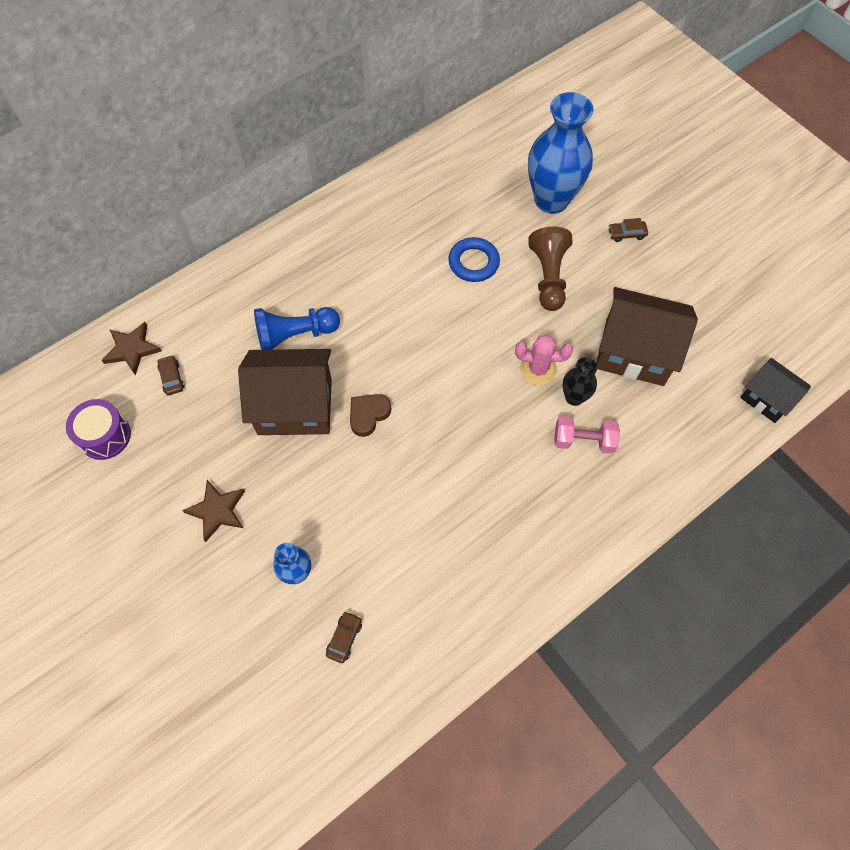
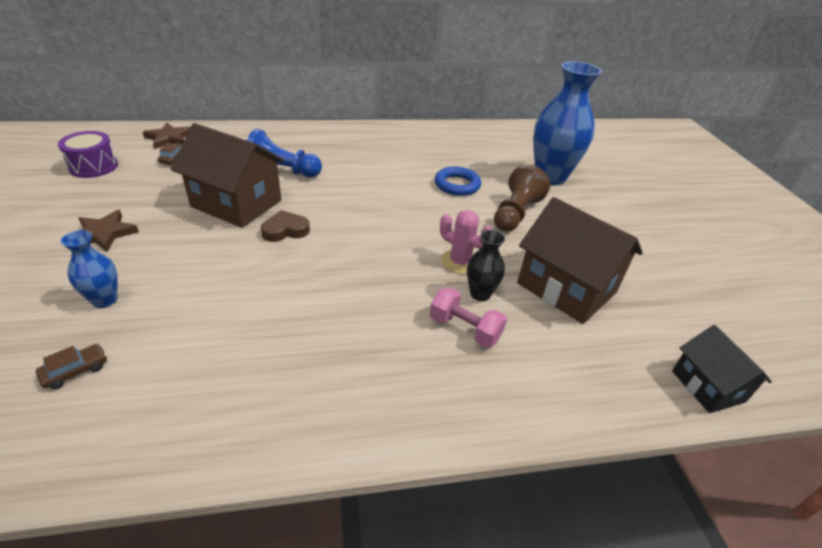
camera: 25 degrees right, 25 degrees down
brown car [608,218,648,242] -> none

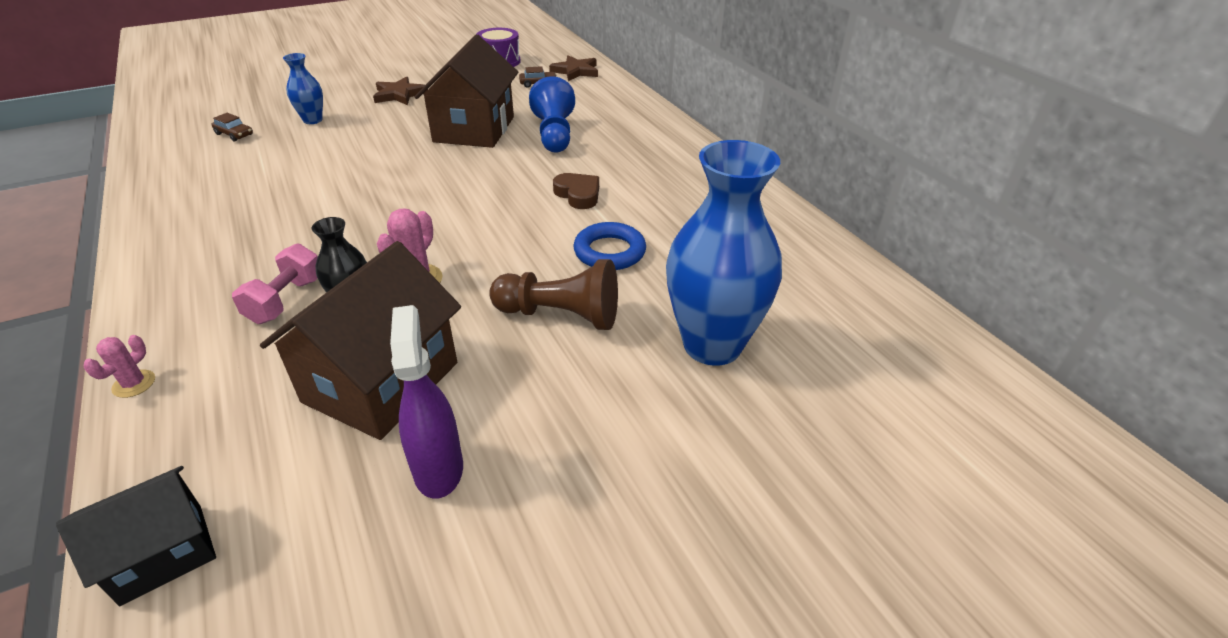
camera: 75 degrees right, 0 degrees up
brown heart [261,210,310,242] -> brown heart moved to [553,173,599,209]
none -> pink cactus [83,335,155,398]
none -> purple spray bottle [390,305,463,499]

